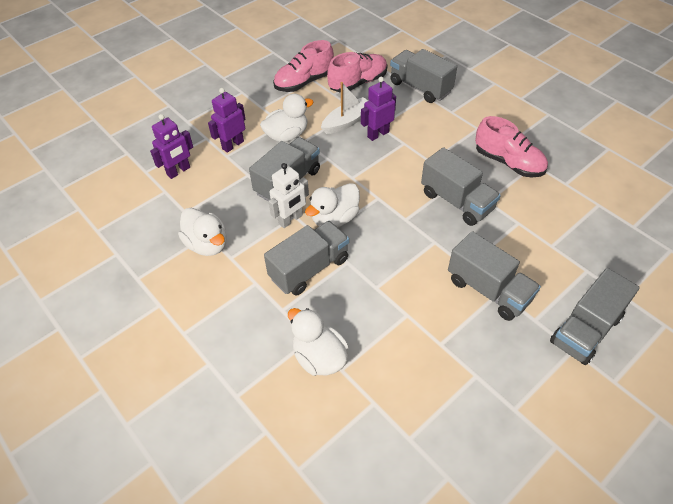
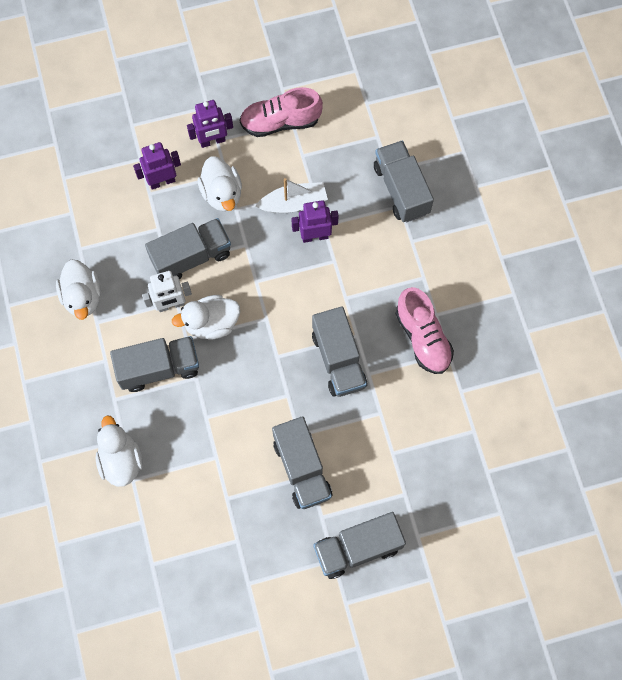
camera: 25 degrees right, 20 degrees up
purple robot [150,114,193,179] -> purple robot moved to [187,100,233,148]
white duck [260,94,314,142] -> white duck turned 75 degrees clockwise [198,156,242,211]
pink shoe [327,52,387,93] -> none

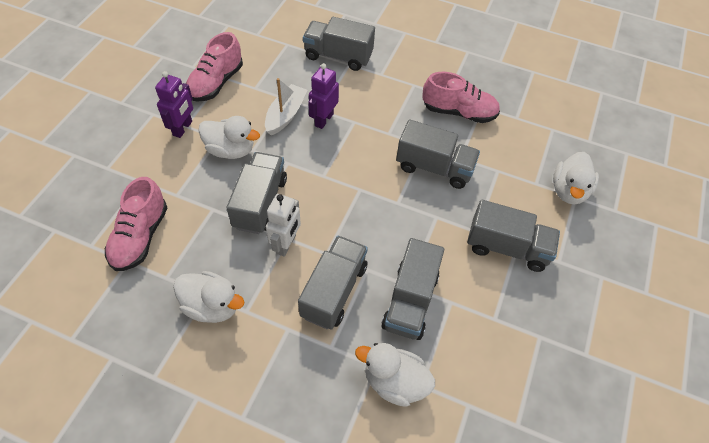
camera: 55 degrees left, 15 degrees down
purple robot [133,142,181,190] -> none
white duck [172,295,240,340] -> white duck moved to [553,152,599,205]
grey truck [313,512,406,579] -> grey truck moved to [382,238,444,340]
none -> pink shoe [105,177,167,271]

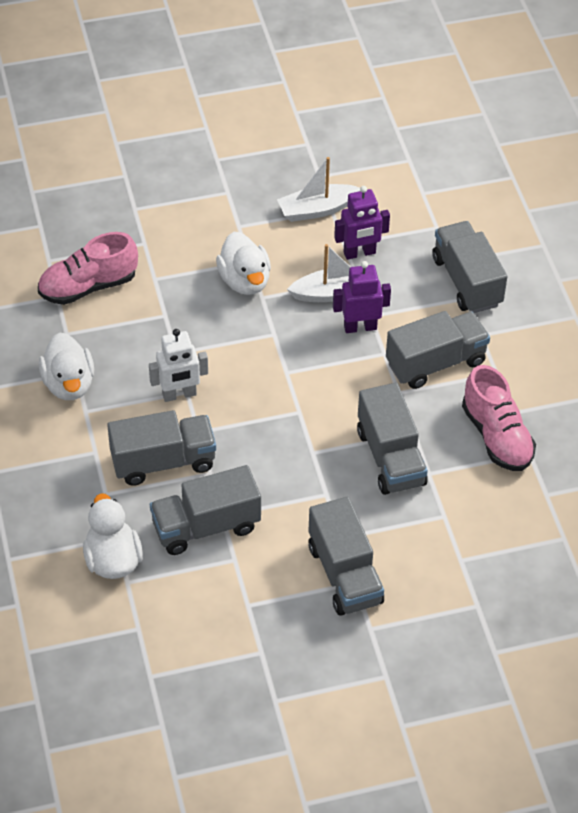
camera: 55 degrees right, 5 degrees down
purple robot [155,71,193,138] -> purple robot moved to [334,186,390,260]
pink shoe [186,32,243,101] -> white boat [277,157,360,222]
grey truck [227,152,287,234] -> grey truck moved to [386,311,490,389]
white duck [553,152,599,205] -> none

